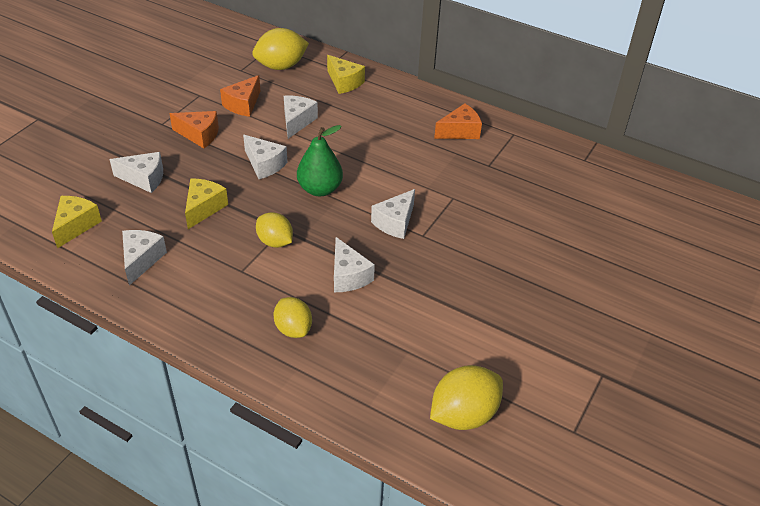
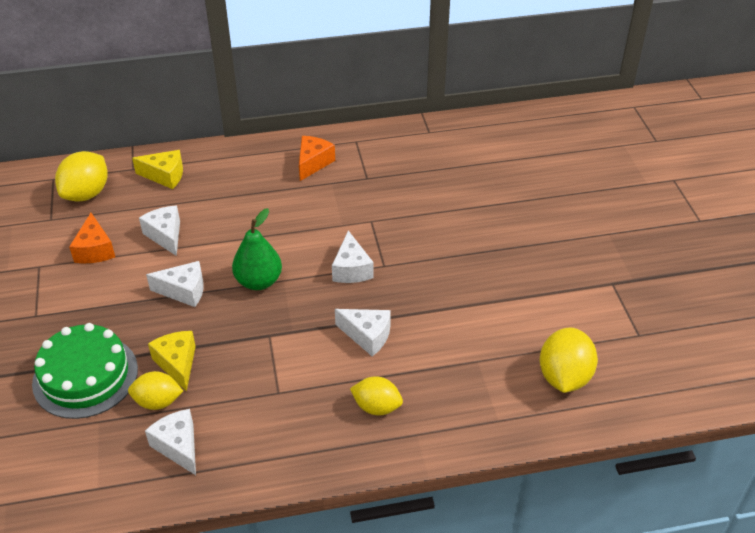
camera: 40 degrees left, 0 degrees up
yellow cheese [52,196,102,248] -> none
white cheese [109,152,163,193] -> green cake [32,323,138,419]
orange cheese [169,111,219,148] -> none
yellow lemon [256,212,293,248] -> yellow lemon moved to [128,371,183,410]

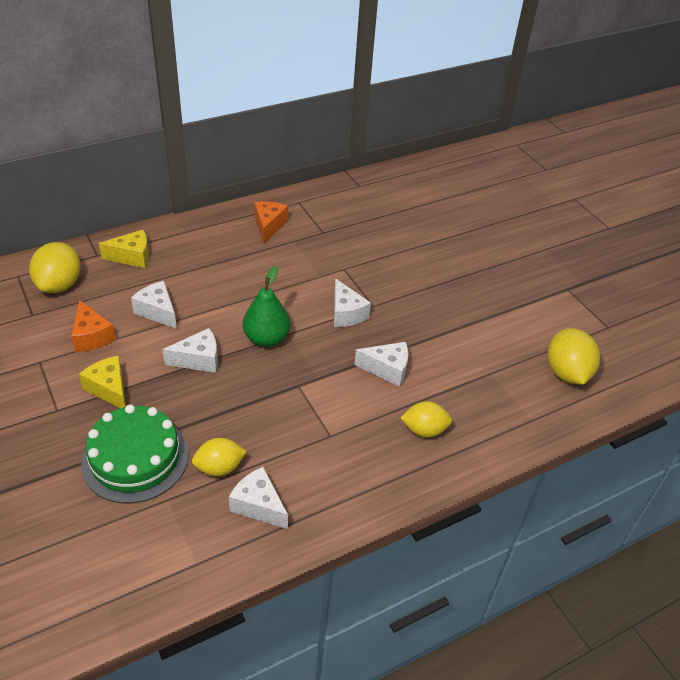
camera: 20 degrees left, 0 degrees up
yellow cheese [148,331,196,392] -> yellow cheese moved to [79,356,126,408]

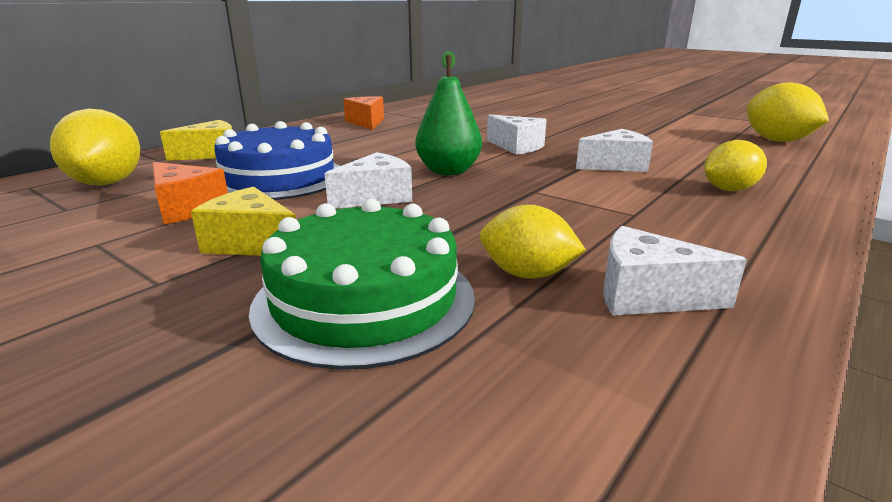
camera: 20 degrees left, 20 degrees down
white cheese [131,281,177,329] -> blue cake [214,121,340,200]
yellow lemon [192,438,247,476] -> yellow lemon turned 60 degrees clockwise [480,205,586,279]

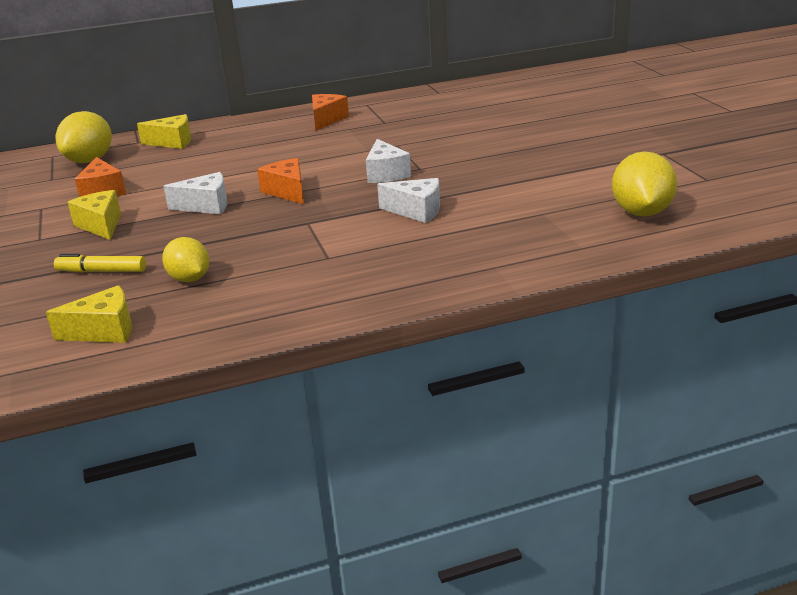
camera: 35 degrees right, 5 degrees up
blue cake [214,121,340,200] -> none
green cake [249,199,475,370] -> yellow marker [54,254,146,273]
green pear [415,51,482,175] -> orange cheese [257,158,304,204]
white cheese [603,226,747,316] -> none
yellow lemon [704,140,767,191] -> none
none -> yellow cheese [46,285,132,343]

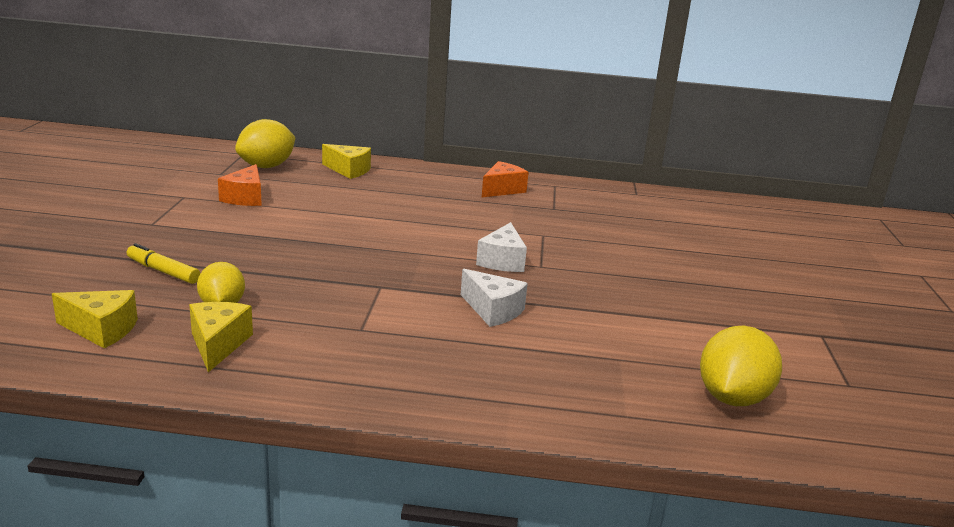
camera: 20 degrees right, 5 degrees down
yellow cheese [67,190,121,240] -> yellow cheese moved to [189,302,253,372]
white cheese [163,172,228,214] -> none
orange cheese [257,158,304,204] -> none

